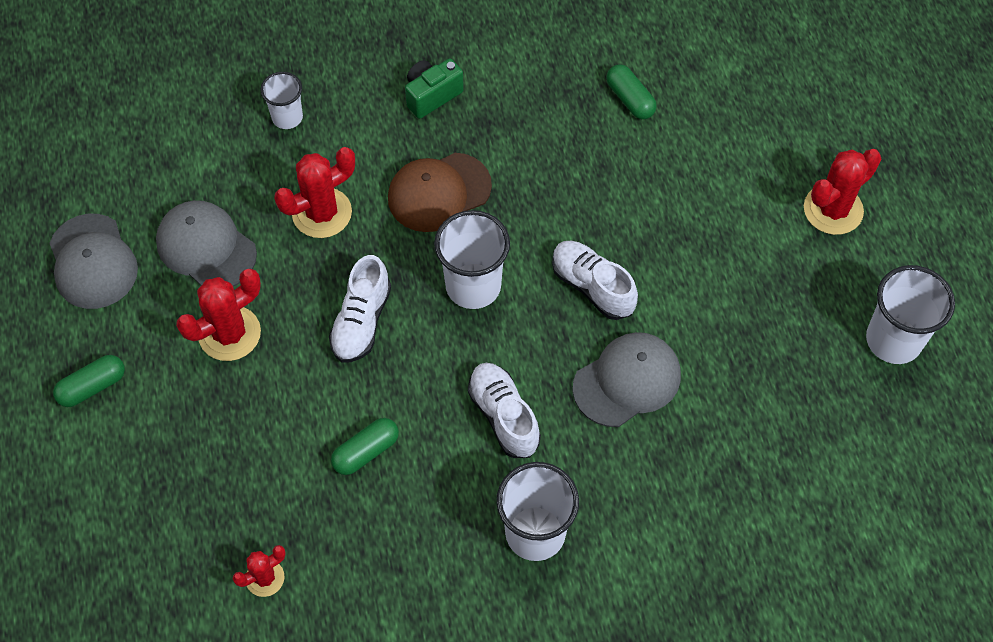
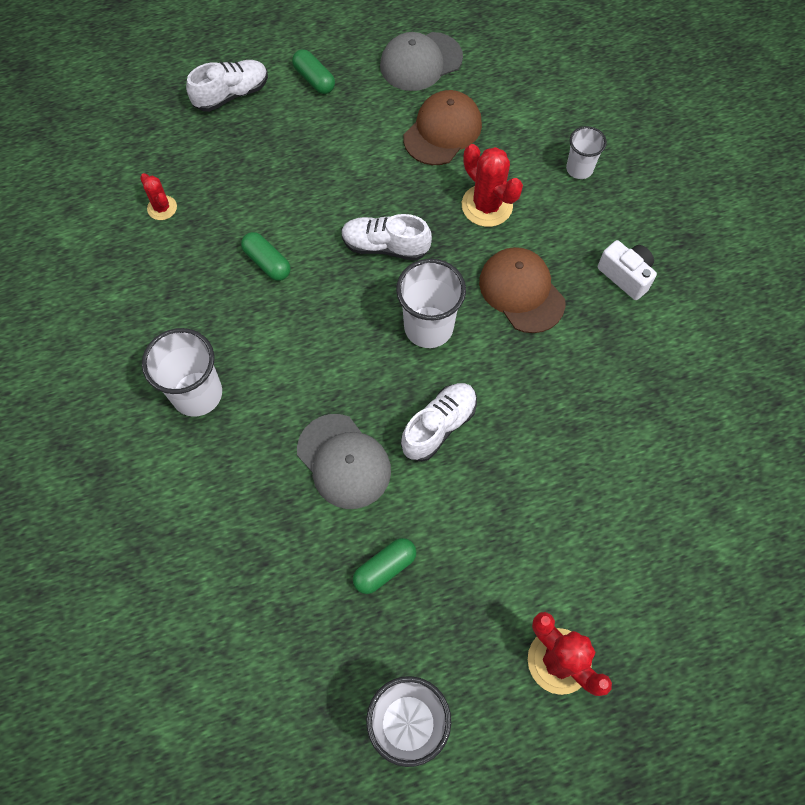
camera: 85 degrees right, 5 degrees up
grey cap [156,200,257,287] -> brown cap [404,90,482,165]
red cactus [176,269,261,361] -> none
green camera [405,58,464,119] -> white camera [598,240,657,300]
white shoe [468,363,541,458] -> white shoe moved to [186,60,268,112]
green capsule [606,64,657,119] -> green capsule moved to [353,538,416,594]

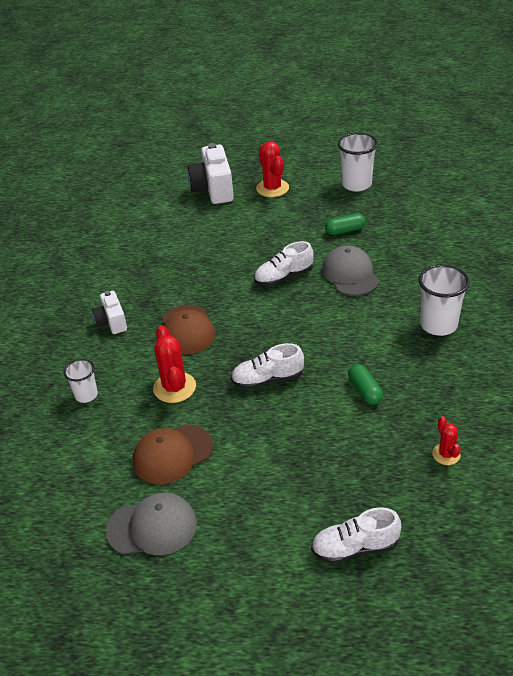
camera: 155 degrees left, 25 degrees down
green capsule [292,49,335,94] -> none
white shoe [341,214,432,261] -> white shoe turned 135 degrees clockwise [231,343,304,390]
white cup [396,259,466,348] -> none
none -> white camera [187,143,234,204]

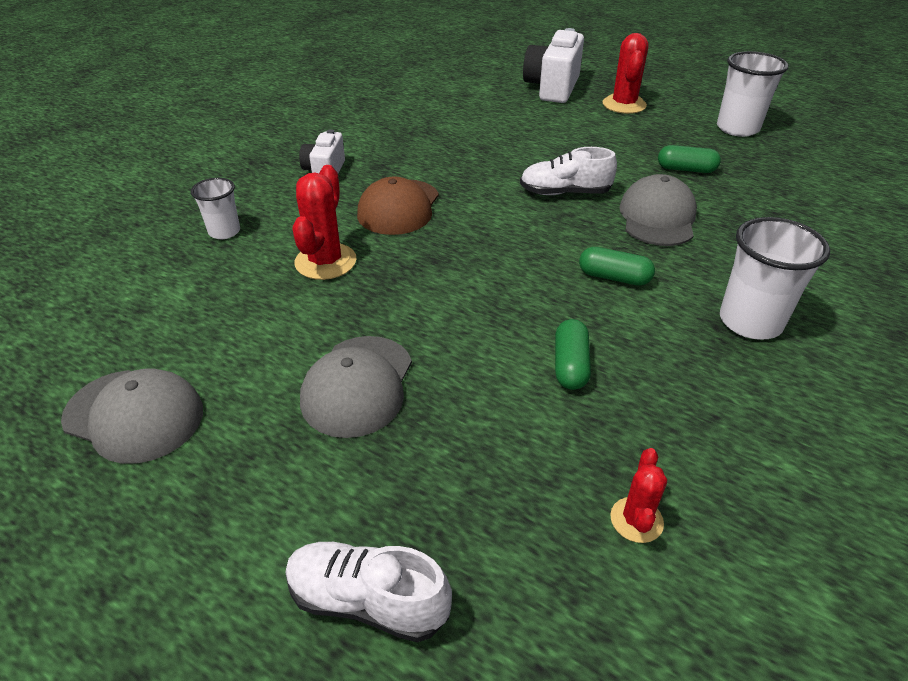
camera: 25 degrees right, 0 degrees up
brown cap [133,425,214,484] -> none
white shoe [231,343,304,390] -> none
none -> grey cap [300,336,412,438]
none -> green capsule [579,247,655,286]

